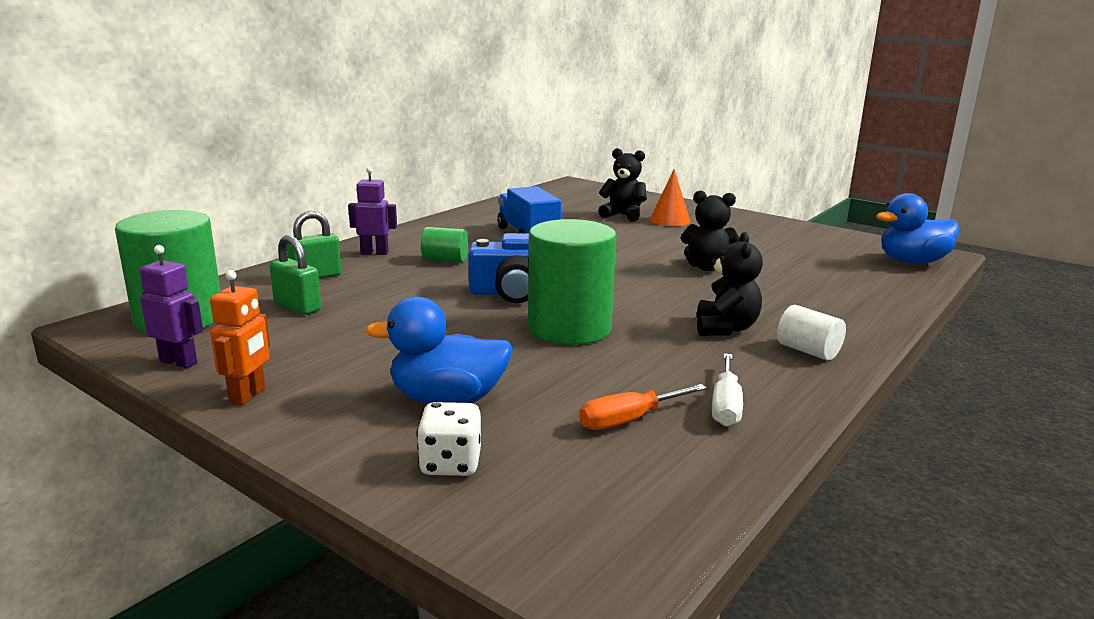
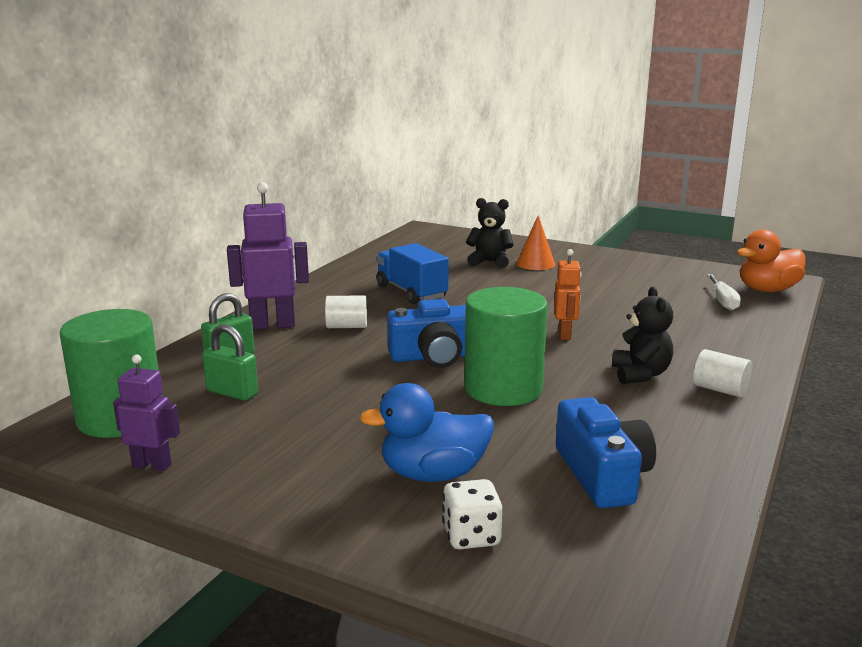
camera: 10 degrees left, 0 degrees up
orange robot [210,270,270,406] -> orange robot moved to [554,249,582,340]
purple robot [348,167,397,255] -> purple robot [227,182,309,330], size x1.66
green cylinder [421,227,468,262] -> white cylinder [325,295,367,328]
orange screwdriver [579,384,707,430] -> blue camera [556,397,656,508]
black teddy bear [681,191,739,271] -> none
white screwdriver [712,353,743,427] -> white screwdriver moved to [707,274,741,311]
blue duck [876,193,959,264] -> orange duck [737,229,806,292]

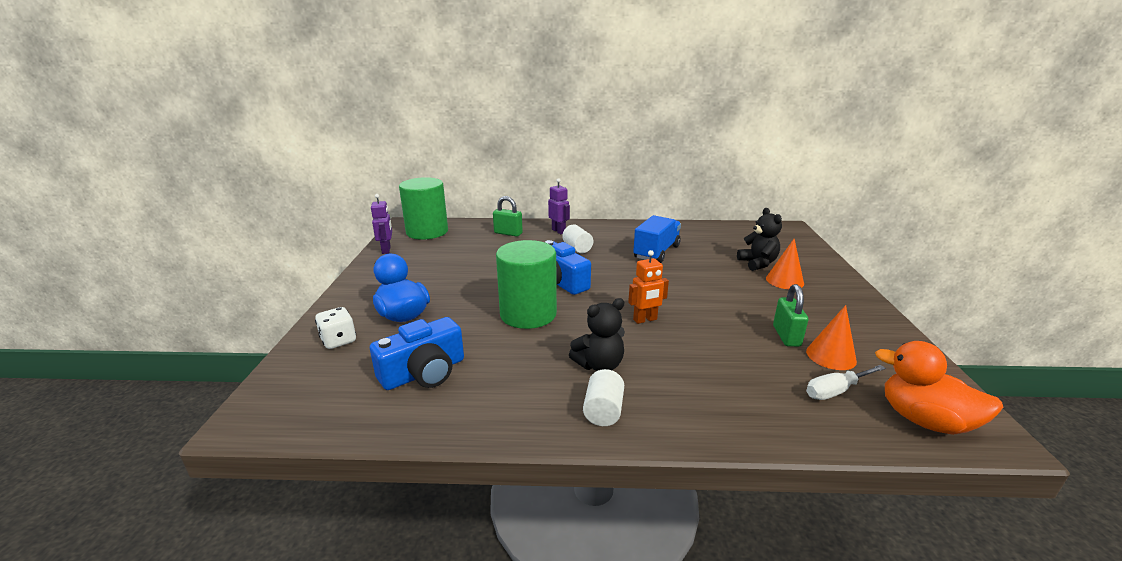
camera: 65 degrees right, 5 degrees up
green padlock [202,324,258,401] -> green padlock moved to [773,284,808,347]
purple robot [227,182,309,330] -> purple robot [548,178,570,234], size x0.60
none -> orange cone [806,305,857,370]

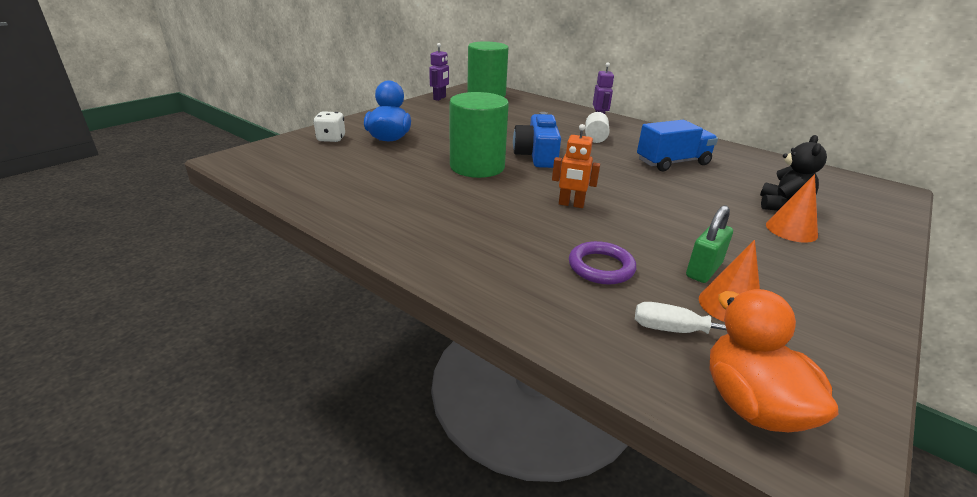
camera: 35 degrees right, 5 degrees up
blue camera [370,317,464,390] -> none
green padlock [493,196,523,237] -> none
black teddy bear [569,298,625,371] -> none
white cylinder [583,369,624,426] -> none
none -> purple ring [569,241,636,285]

